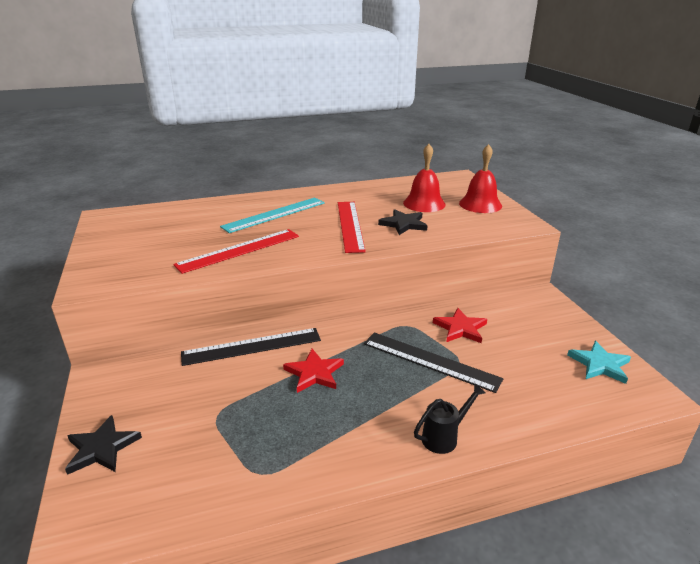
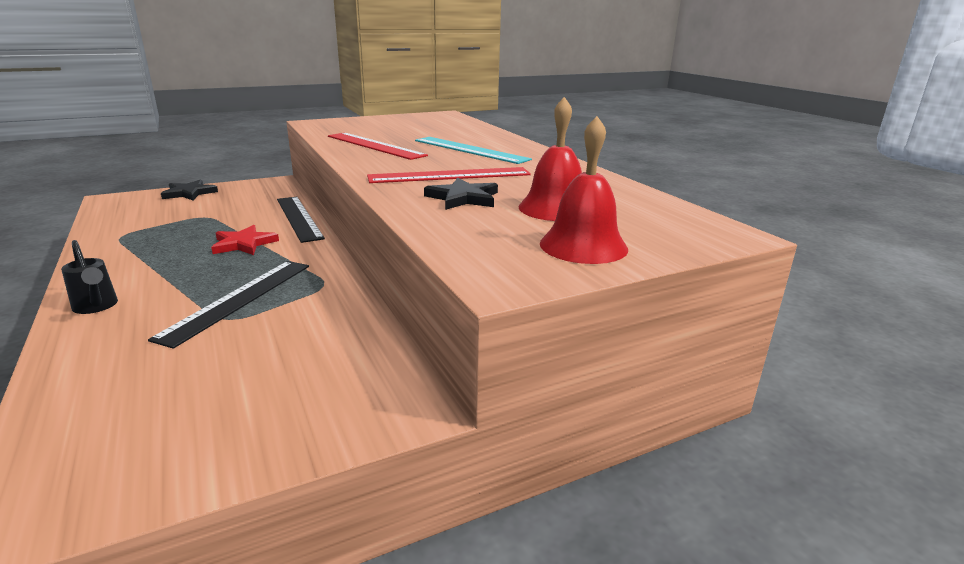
camera: 80 degrees right, 5 degrees down
red star [433,308,487,343] -> none
turquoise star [567,341,631,384] -> none

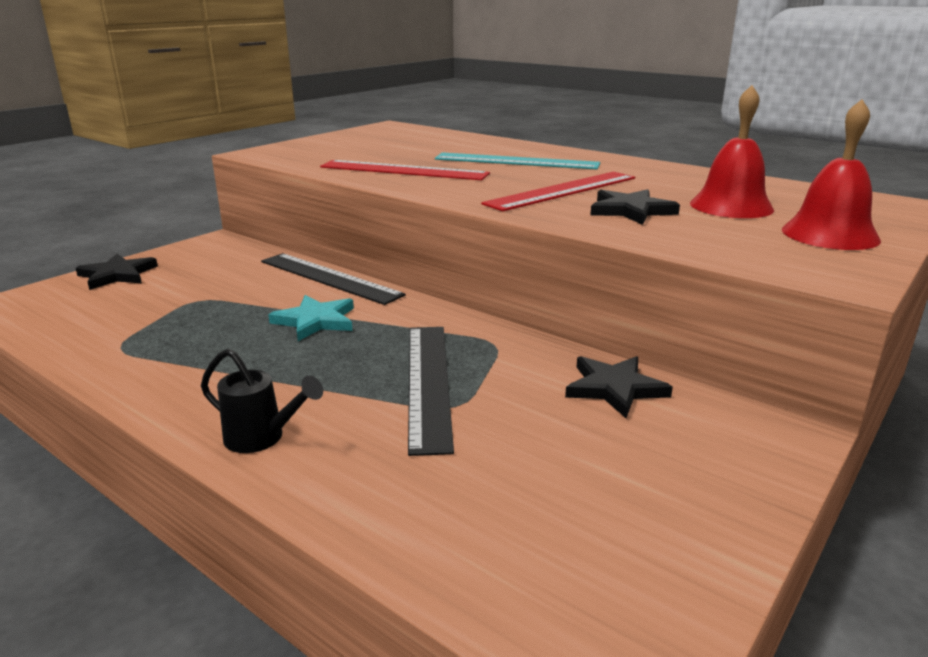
camera: 25 degrees left, 0 degrees up
red star [211,225,279,255] -> turquoise star [268,295,354,341]
none -> black star [565,356,673,418]

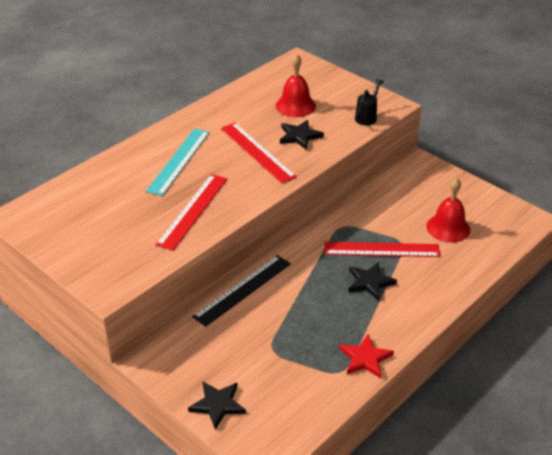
camera: 85 degrees left, 15 degrees up
black watering can [201,349,323,453] -> black watering can moved to [355,79,384,126]
turquoise star [268,295,354,341] -> none
black ruler [408,327,454,456] -> red ruler [324,242,440,257]
black star [565,356,673,418] -> black star moved to [349,262,397,300]
red bell [782,99,881,250] -> red bell moved to [426,178,470,243]
none -> red star [339,334,394,379]

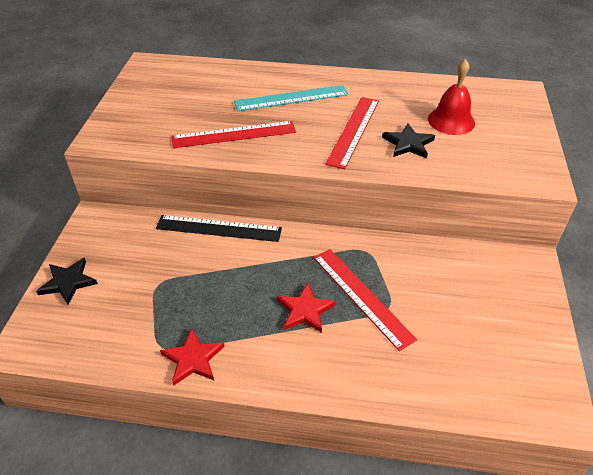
camera: 55 degrees right, 5 degrees up
black star [349,262,397,300] -> red star [277,283,336,333]
black watering can [355,79,384,126] -> none
red bell [426,178,470,243] -> none

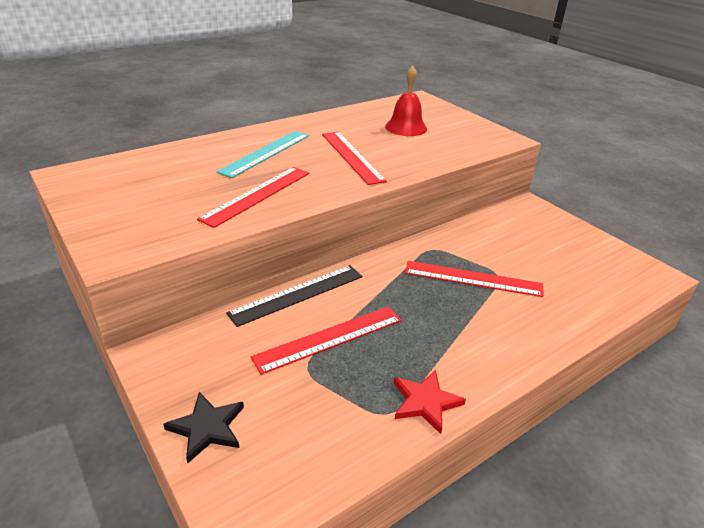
camera: 45 degrees left, 10 degrees down
red star [277,283,336,333] -> none
black star [382,124,435,159] -> none
none -> red ruler [251,306,401,375]

